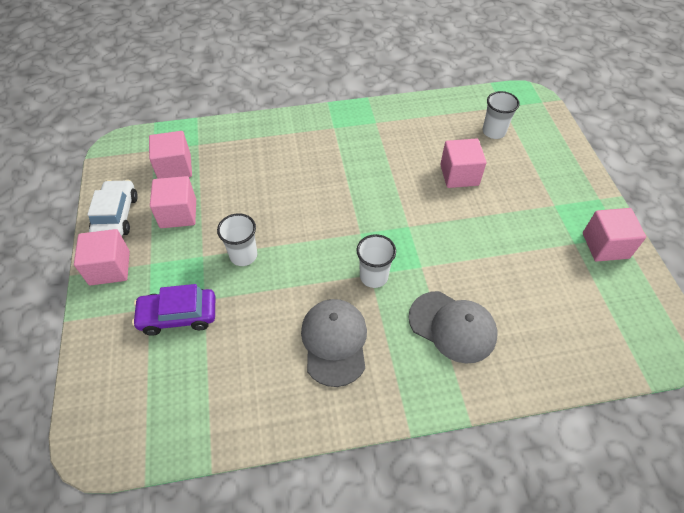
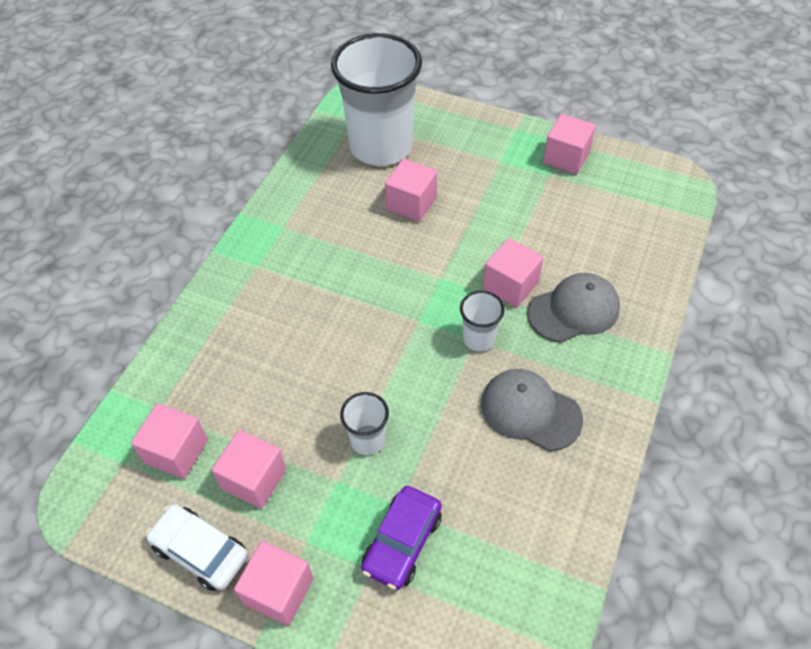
camera: 55 degrees left, 0 degrees up
white cup [483,91,520,139] -> white cup [331,33,422,166], size x2.32
none -> pink cube [483,238,544,308]

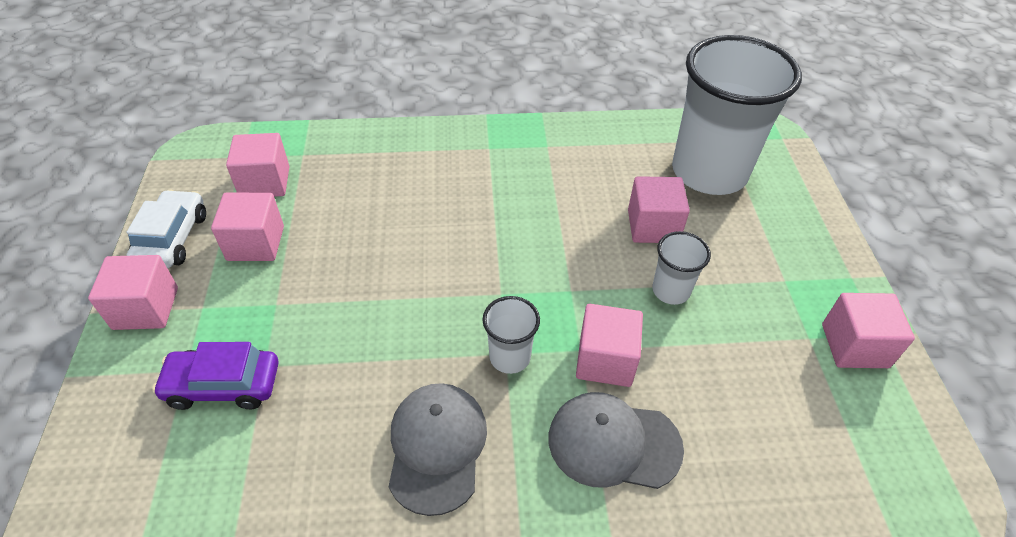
camera: 60 degrees right, 5 degrees down
white cup [340,392,389,455] -> white cup moved to [652,231,711,305]
grey cap [527,273,620,343] -> grey cap turned 150 degrees clockwise [549,392,684,489]

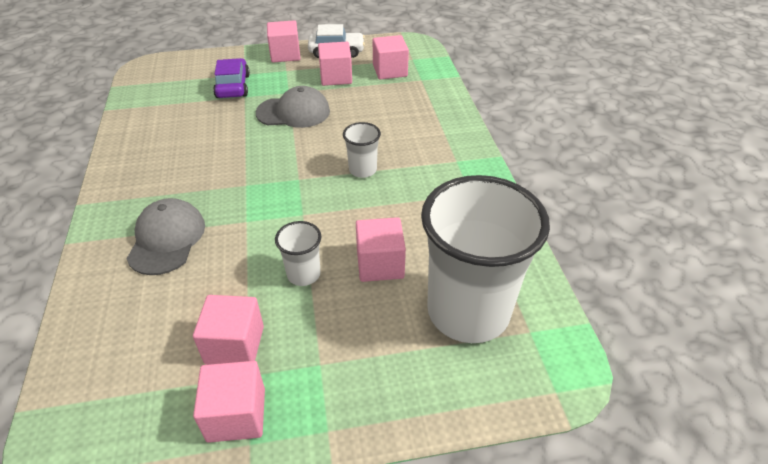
camera: 85 degrees right, 5 degrees down
grey cap [389,383,487,516] -> grey cap moved to [256,86,330,128]
white cup [483,296,540,374] -> white cup moved to [343,122,381,178]
pink cube [576,304,643,387] -> pink cube moved to [193,295,264,365]

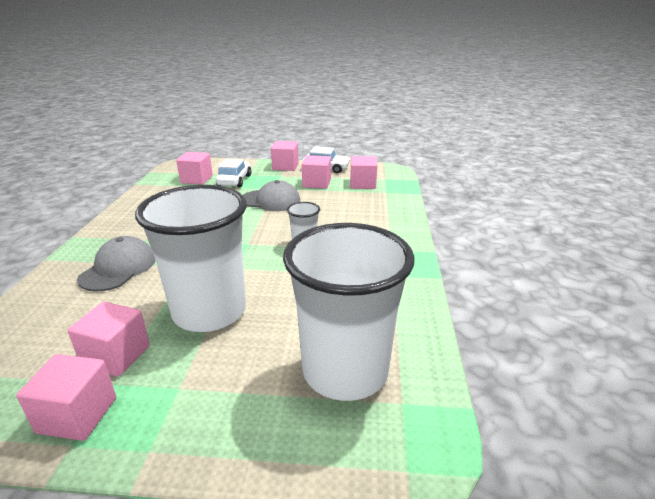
camera: 15 degrees right, 15 degrees down
purple car [213,58,250,98] -> white car [216,159,251,187]
white cup [275,221,322,286] -> white cup [135,185,247,332], size x2.32
pink cube [356,217,406,282] -> pink cube moved to [176,152,213,185]

